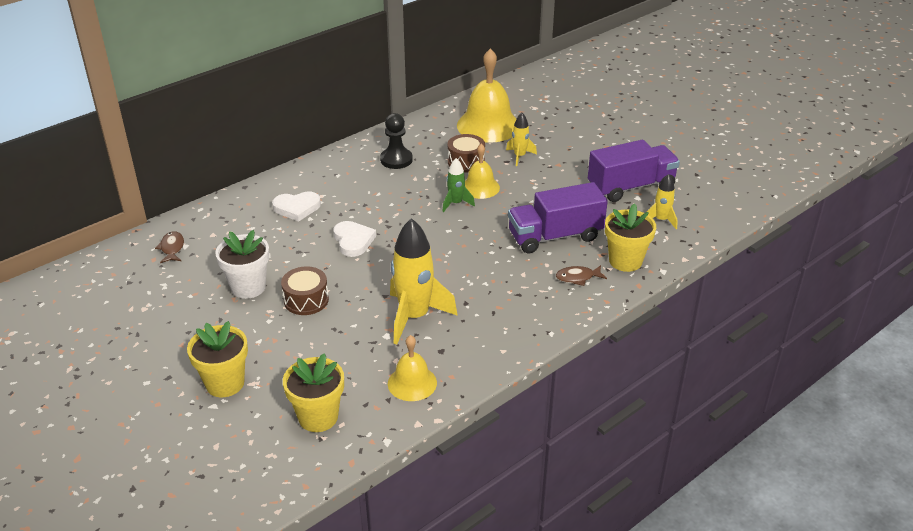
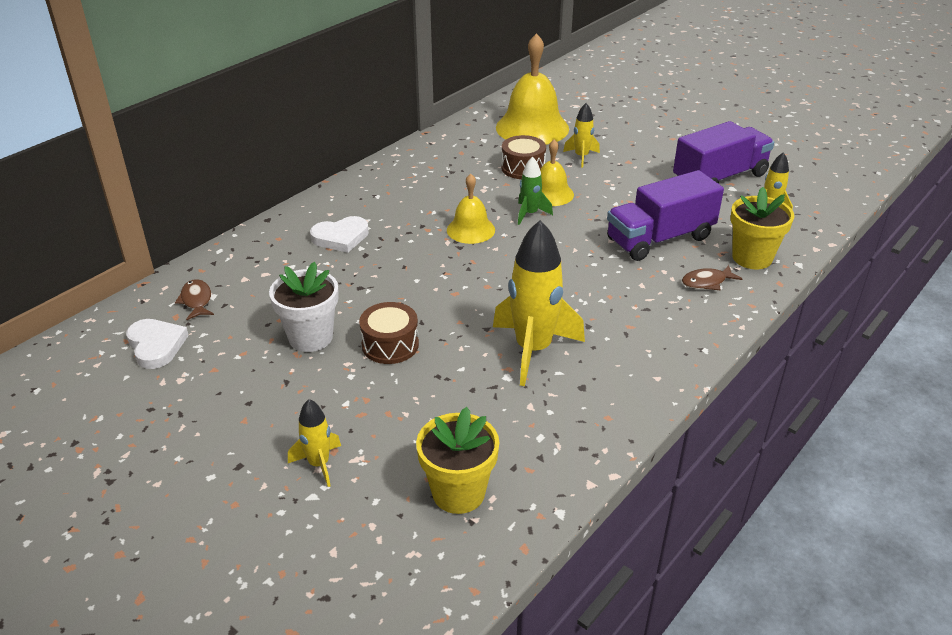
camera: 10 degrees left, 0 degrees up
yellow flower pot [187,321,248,397] -> yellow rocket [288,399,341,487]
white heart [333,221,376,257] -> white heart moved to [126,319,189,369]
black pawn [380,113,413,169] -> none
yellow bell [388,335,437,401] -> yellow bell moved to [447,174,495,244]

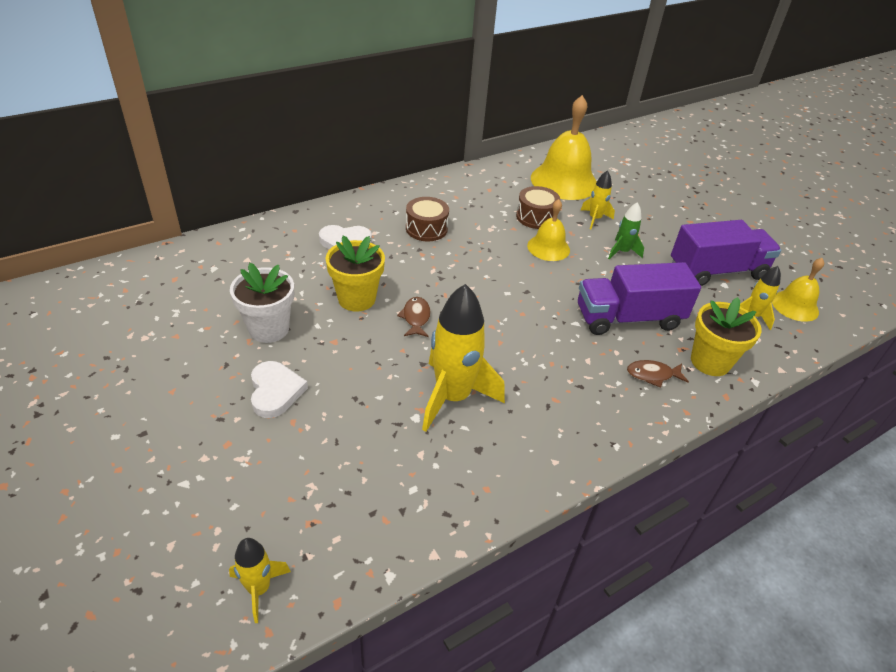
camera: 15 degrees right, 5 degrees up
white heart [126,319,189,369] -> white heart moved to [251,361,308,418]
brown fish [175,279,214,320] -> brown fish moved to [397,297,431,337]
yellow rocket [288,399,341,487] -> yellow rocket moved to [229,538,291,623]
brown drum [359,302,419,364] -> brown drum moved to [406,197,449,241]
yellow flower pot [416,407,499,514] -> yellow flower pot moved to [326,236,385,312]
yellow bell [447,174,495,244] -> yellow bell moved to [772,258,824,322]
green rocket [518,157,553,225] -> green rocket moved to [608,202,644,260]

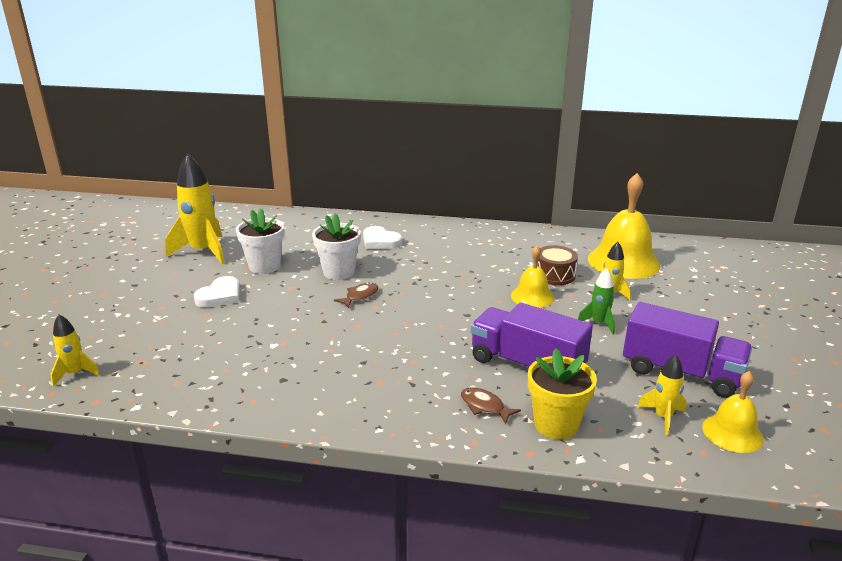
camera: 45 degrees right, 15 degrees down
yellow flower pot [326,236,385,312] -> white flower pot [312,213,361,280]
brown drum [406,197,449,241] -> none
yellow rocket [422,284,505,432] -> yellow rocket moved to [165,153,225,264]

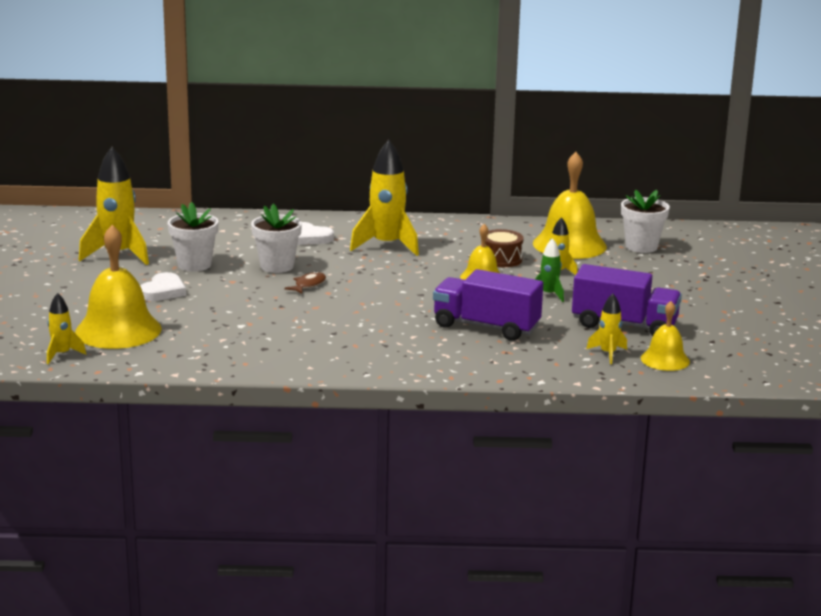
camera: 10 degrees left, 5 degrees down
brown fish [461,387,521,424] -> none
yellow flower pot [528,349,597,440] -> none
none -> yellow bell [75,225,162,349]
none -> yellow rocket [350,140,419,256]
none -> white flower pot [621,190,670,253]

